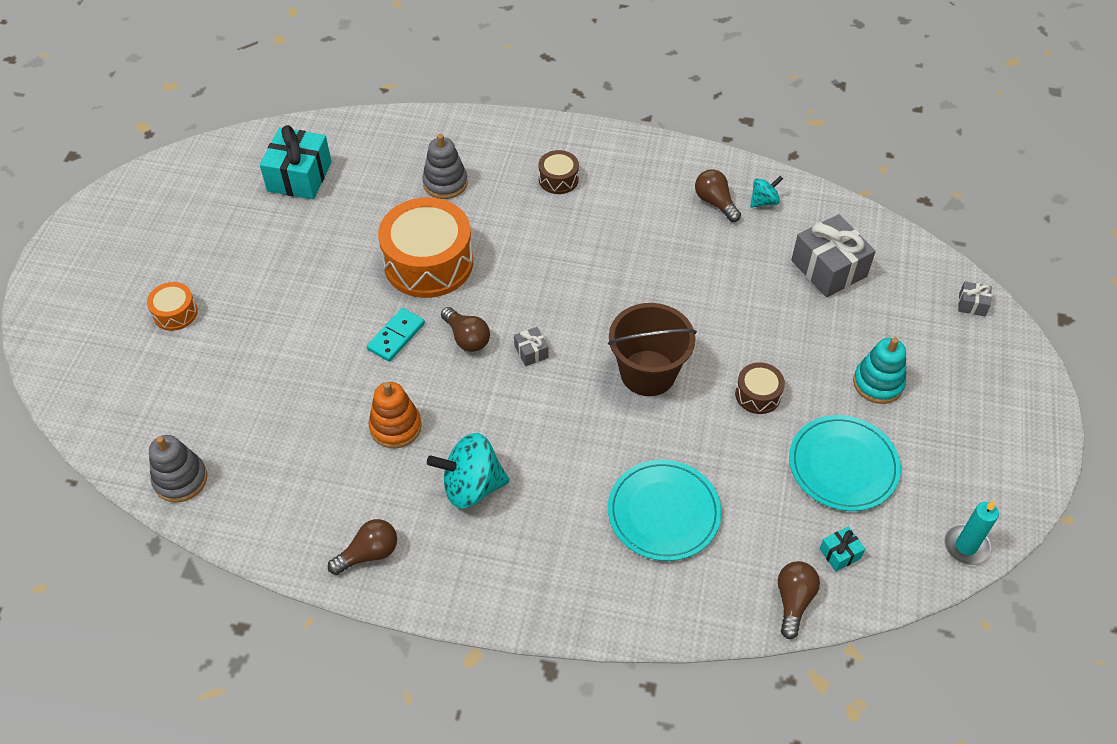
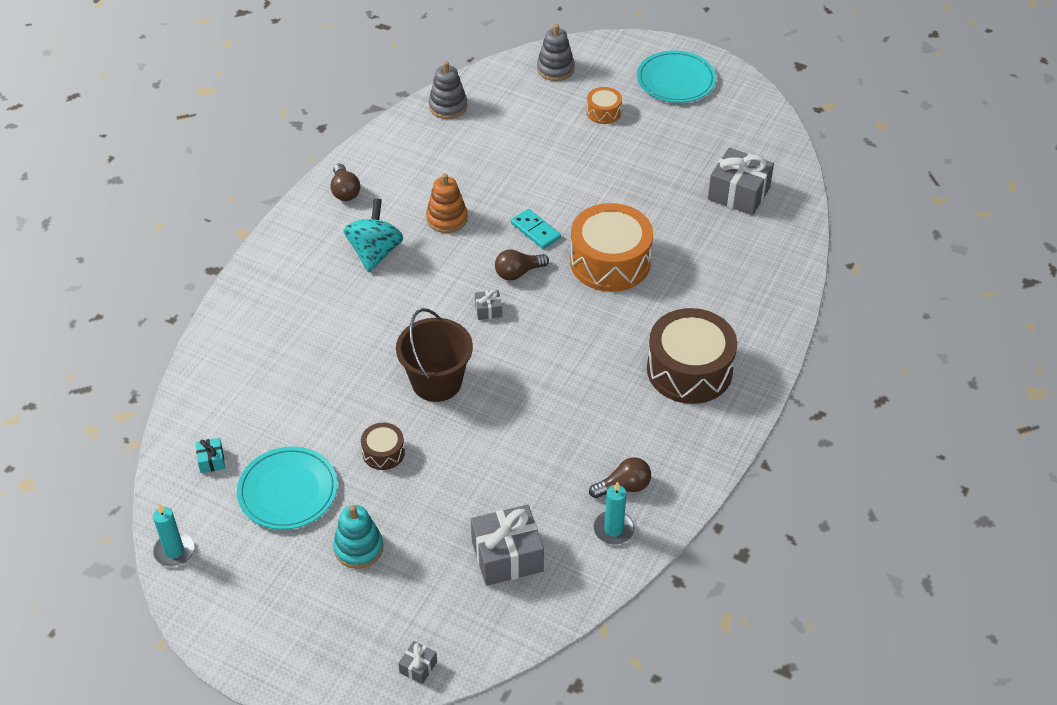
camera: 105 degrees right, 5 degrees down
turquoise gift [260,125,332,199] -> grey gift [708,147,774,215]
grey stacking toy [422,134,468,199] -> grey stacking toy moved to [537,24,575,81]
brown drum [538,150,579,194] -> brown drum [647,308,737,404], size x2.12
turquoise plate [608,460,722,561] -> turquoise plate moved to [637,51,716,103]
turquoise spinning top [750,176,783,208] -> turquoise candle [593,481,635,545]
brown light bulb [778,561,820,639] -> none

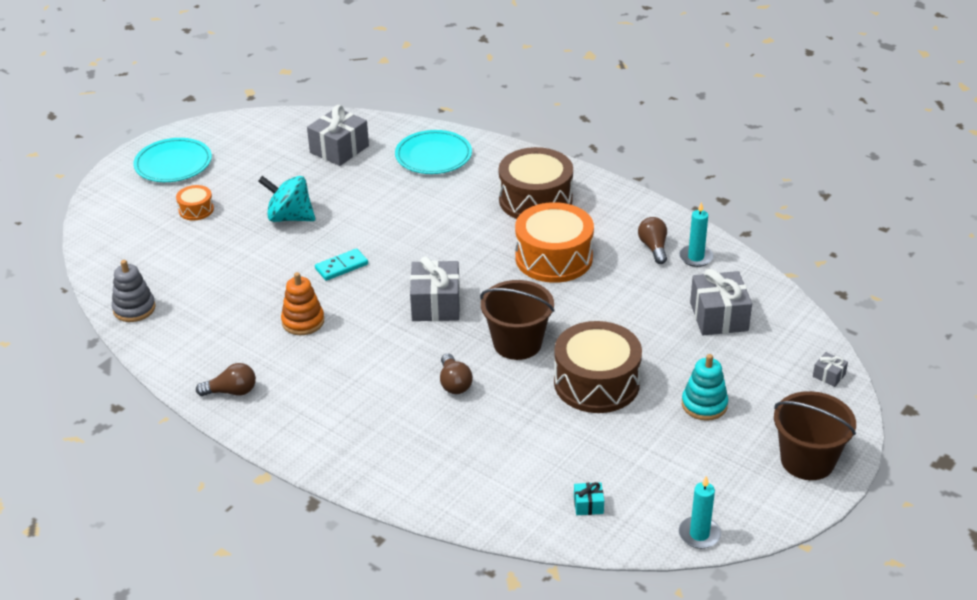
camera: 80 degrees left, 10 degrees down
turquoise plate [237,447,338,530] -> turquoise plate moved to [395,130,472,174]
turquoise spinning top [343,198,403,272] -> turquoise spinning top moved to [258,176,315,222]
brown drum [361,423,405,470] -> brown drum [554,321,642,413], size x2.12
grey gift [475,290,502,320] -> grey gift [410,256,460,321], size x2.16
brown light bulb [495,249,549,281] -> brown light bulb moved to [440,353,473,394]
grey stacking toy [537,24,575,81] -> none
orange drum [570,203,653,292] -> orange drum moved to [515,202,594,283]
none -> brown bucket [774,391,856,480]

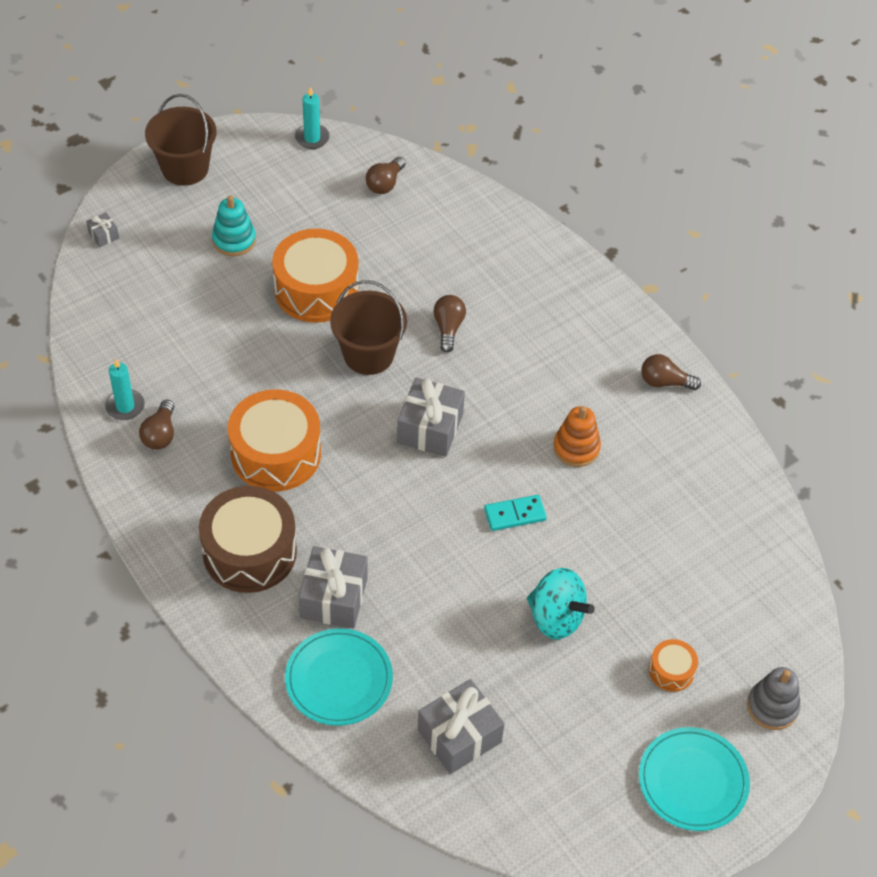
camera: 165 degrees left, 15 degrees up
grey stacking toy [112,260,156,322] -> grey stacking toy moved to [747,667,800,730]
brown drum [554,321,642,413] -> orange drum [272,229,359,323]
turquoise gift [574,482,604,515] -> brown light bulb [366,157,406,194]
grey gift [690,269,752,335] -> grey gift moved to [299,546,368,629]

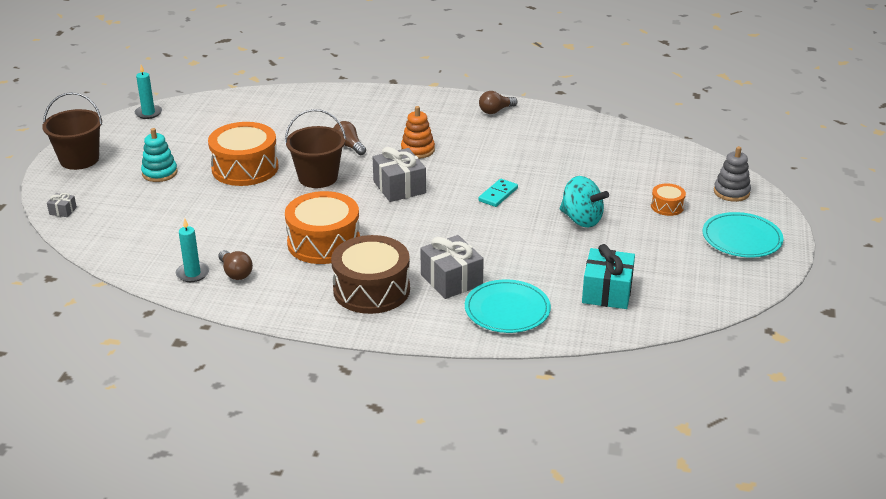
camera: 40 degrees left, 20 degrees down
brown light bulb [366,157,406,194] -> none
grey gift [418,679,504,774] -> turquoise gift [582,244,635,309]
turquoise spinning top [527,568,595,639] -> turquoise spinning top turned 45 degrees clockwise [560,176,609,228]
orange stacking toy [553,406,601,467] -> orange stacking toy moved to [401,106,435,159]

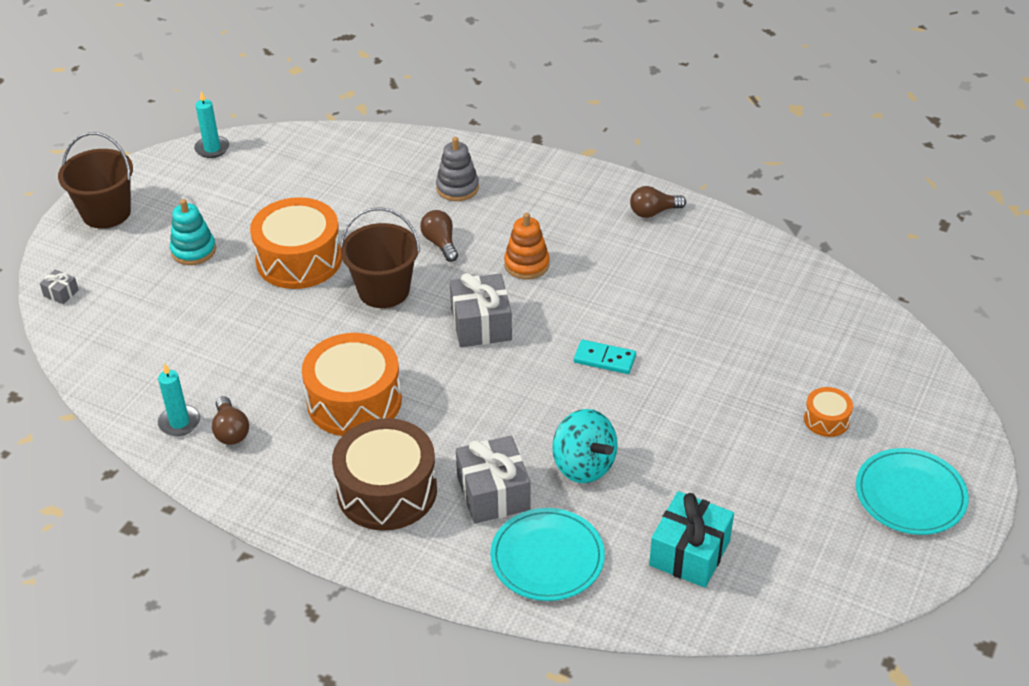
camera: 15 degrees right, 10 degrees up
turquoise domino [478,179,518,207] -> turquoise domino turned 60 degrees clockwise [574,340,636,374]
turquoise spinning top [560,176,609,228] -> turquoise spinning top moved to [552,409,618,483]
grey stacking toy [714,146,751,202] -> grey stacking toy moved to [436,137,479,201]

